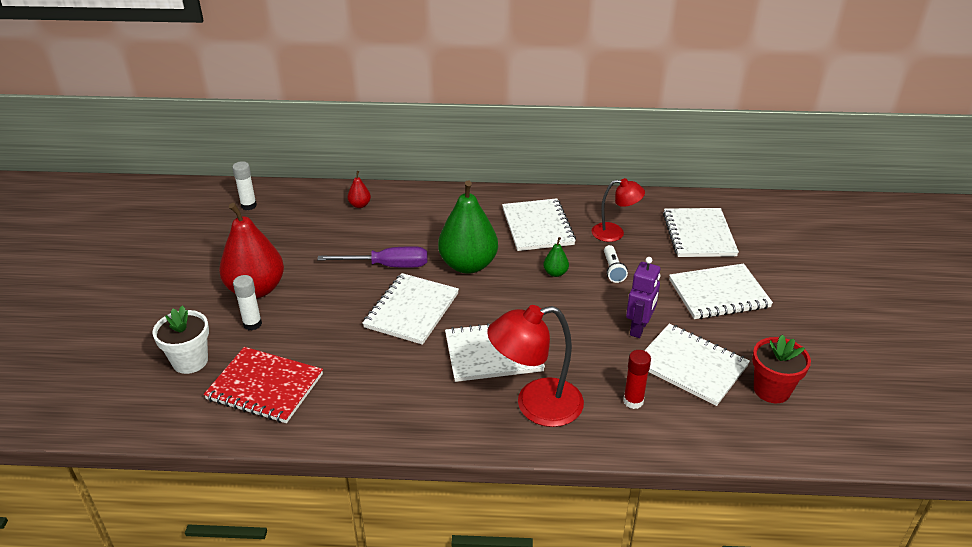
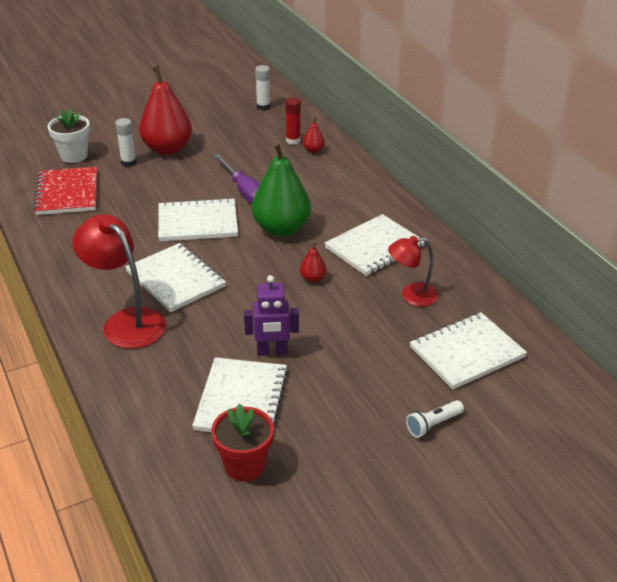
camera: 60 degrees right, 0 degrees up
green pear [543,237,569,277] -> red pear [300,242,326,283]
red lamp [592,178,645,242] -> red lamp turned 105 degrees clockwise [388,236,439,306]
white flashlight [604,245,628,283] -> white flashlight moved to [406,400,464,438]
red glue stick [623,350,651,409] -> red glue stick moved to [285,97,301,145]
white notebook [669,263,773,319] -> none

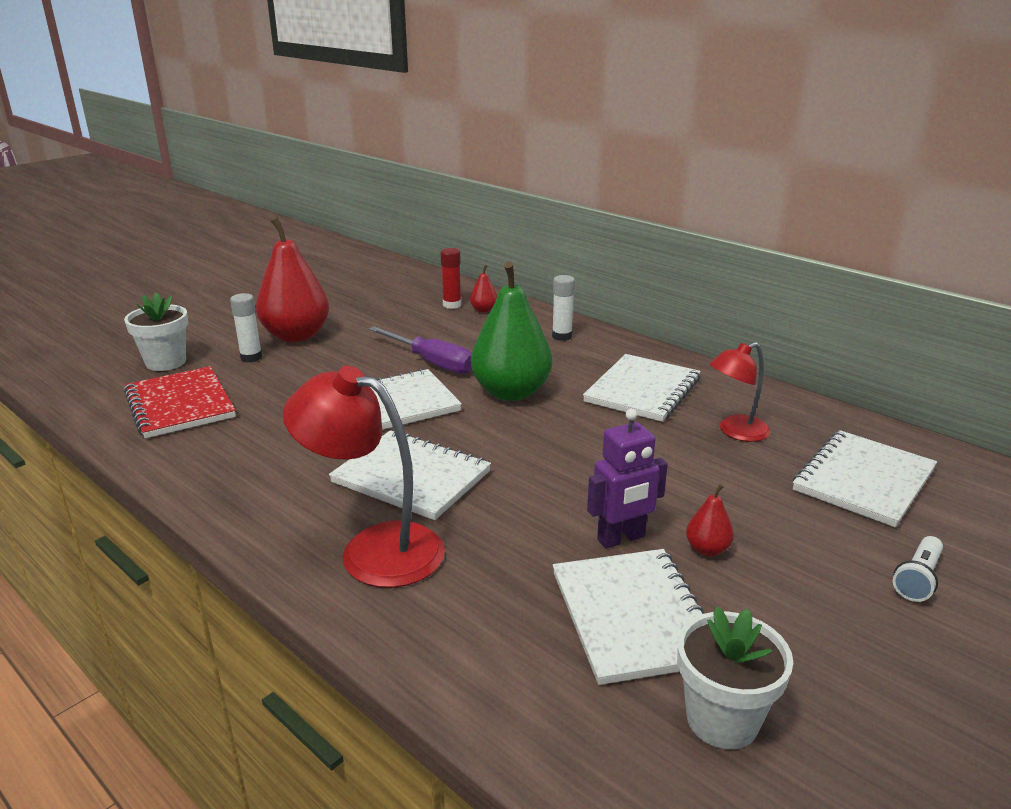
camera: 20 degrees left, 10 degrees down
red flower pot [211,404,274,482] -> white flower pot [677,607,793,749]
white glue stick [255,65,270,111] -> white glue stick moved to [552,275,575,341]
red pear [300,242,326,283] -> red pear moved to [686,483,734,556]

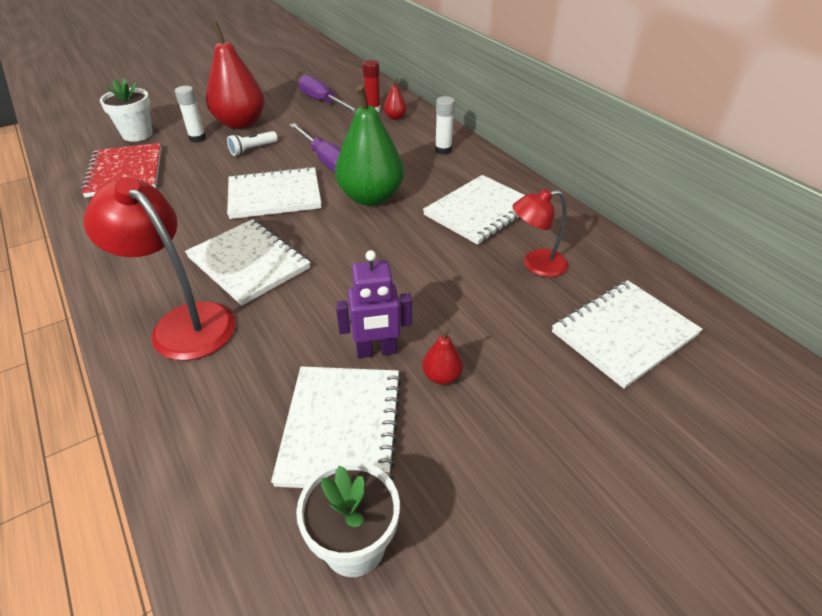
camera: 15 degrees right, 15 degrees up
white flashlight [893,536,943,602] -> white flashlight moved to [227,131,278,156]
none -> purple screwdriver [298,75,357,113]

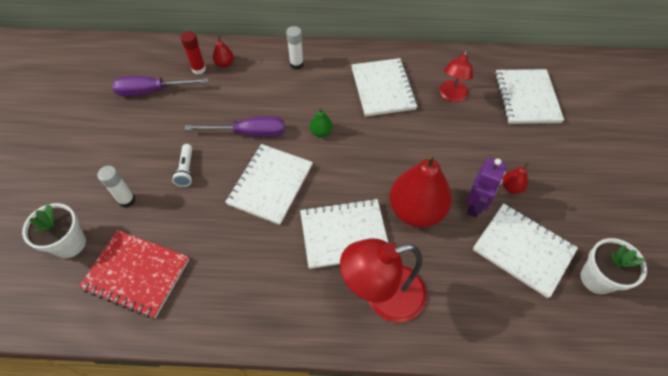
camera: 55 degrees left, 15 degrees up
red pear [206,22,265,129] -> red pear moved to [389,153,452,228]
green pear [335,85,404,206] -> green pear [310,108,333,137], size x0.42

